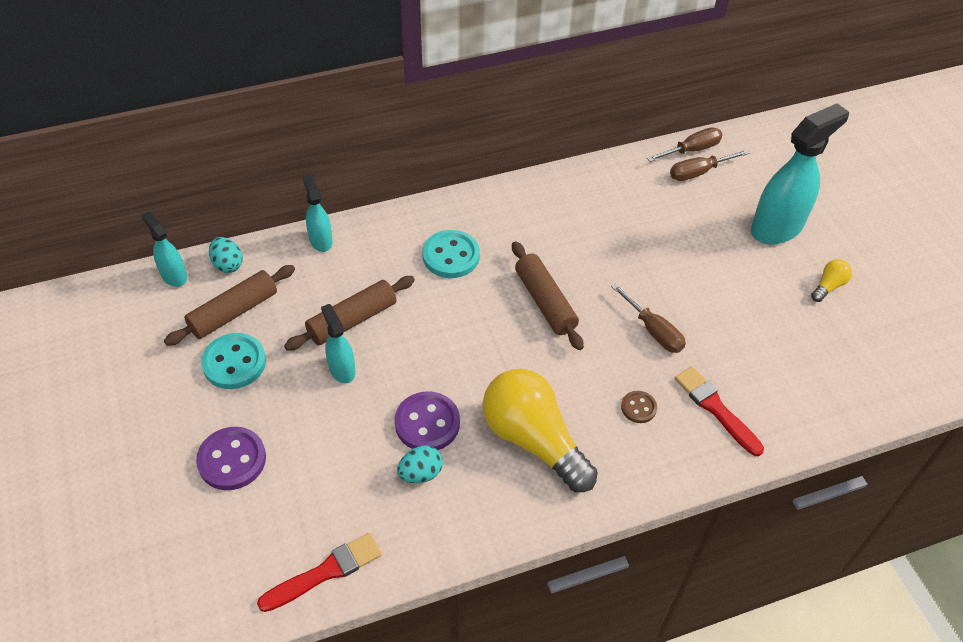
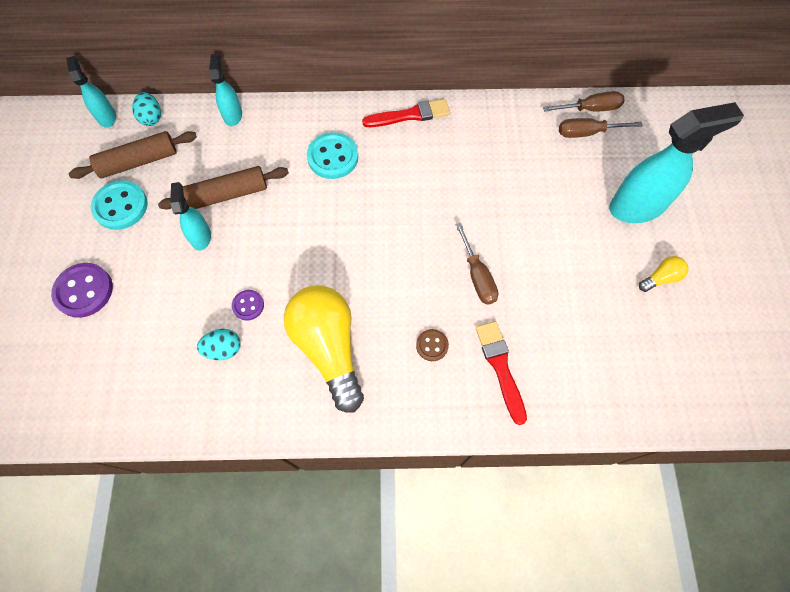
camera: 20 degrees right, 15 degrees up
red brush [257,533,382,612] -> red brush moved to [362,99,450,127]
purple button [395,391,460,450] -> purple button [232,290,264,321], size x0.55
brown rolling pin [512,241,584,350] -> none

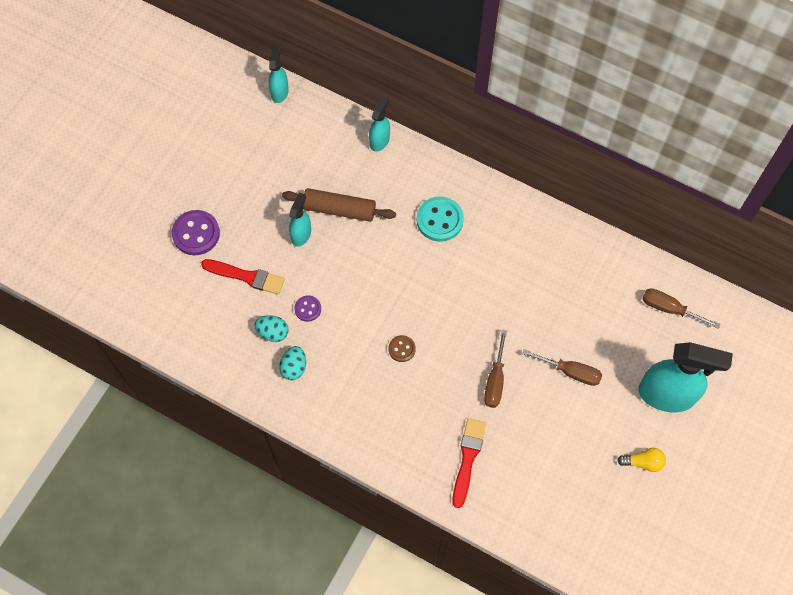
camera: 30 degrees right, 0 degrees up
brown rolling pin [69,131,197,179] -> none
turquoise button [91,180,148,230] -> none
turquoise egg [132,92,161,126] -> turquoise egg moved to [279,346,306,380]
yellow light bulb [284,286,364,413] -> none
red brush [362,99,450,127] -> red brush moved to [201,259,285,294]
brown button [416,329,449,361] -> brown button moved to [388,335,416,362]
brown screwdriver [543,91,625,112] -> brown screwdriver moved to [522,349,602,386]

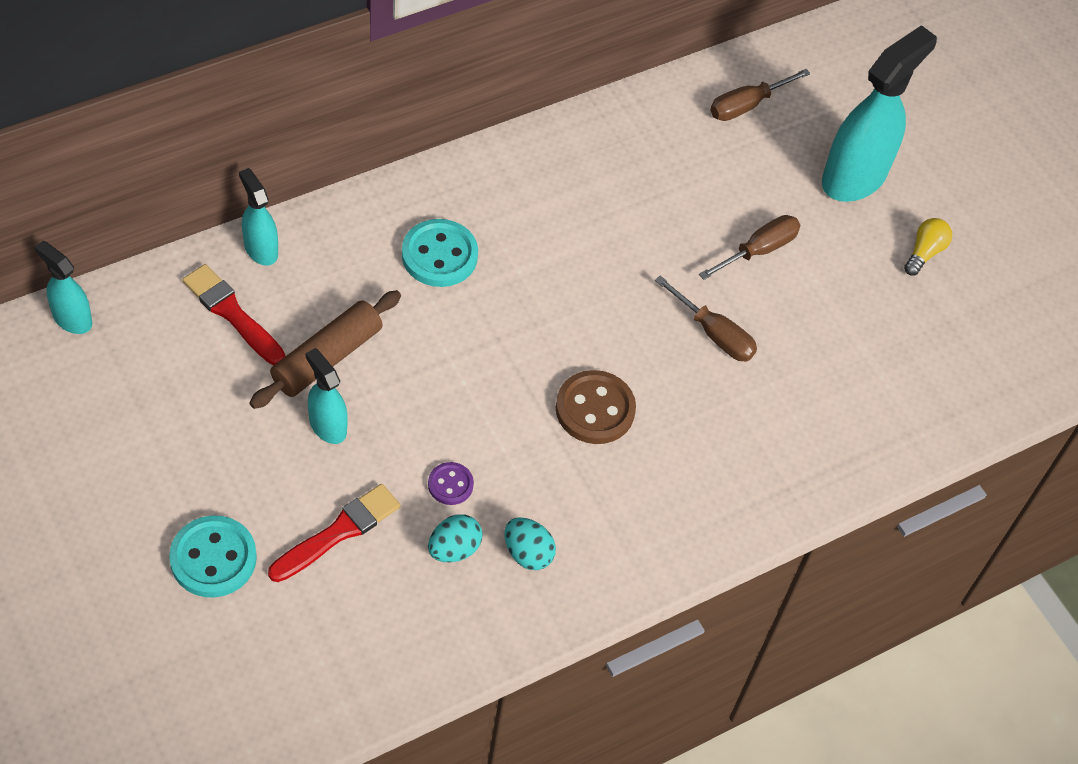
camera: 65 degrees left, 10 degrees down
purple button [172,210,220,255] -> turquoise button [169,515,257,598]
brown button [388,335,416,362] -> brown button [556,370,636,444], size x1.81
red brush [452,418,486,508] -> red brush moved to [183,264,285,366]

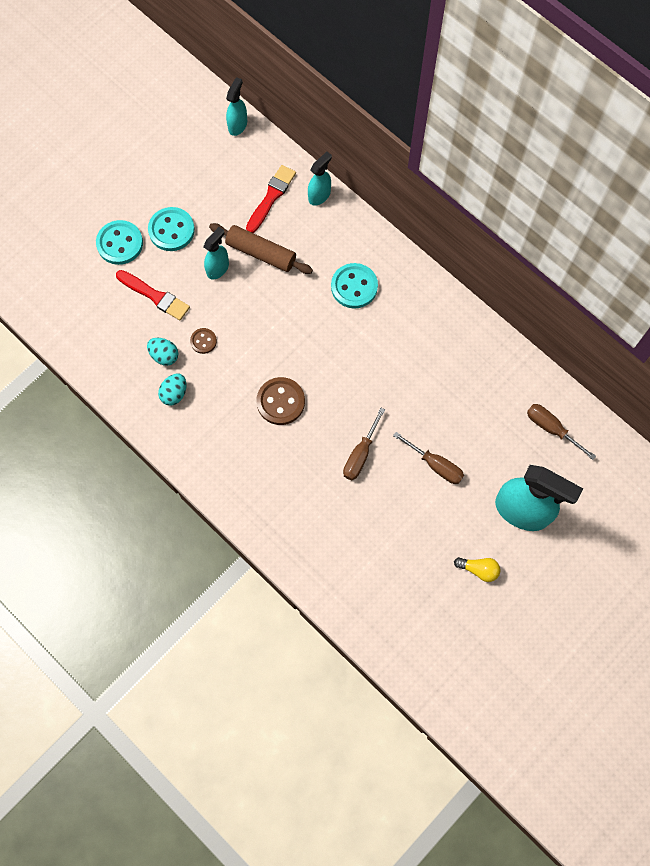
camera: 80 degrees right, 15 degrees up
purple button [428,462,474,505] -> brown button [190,328,217,354]
none -> turquoise button [148,207,195,251]

